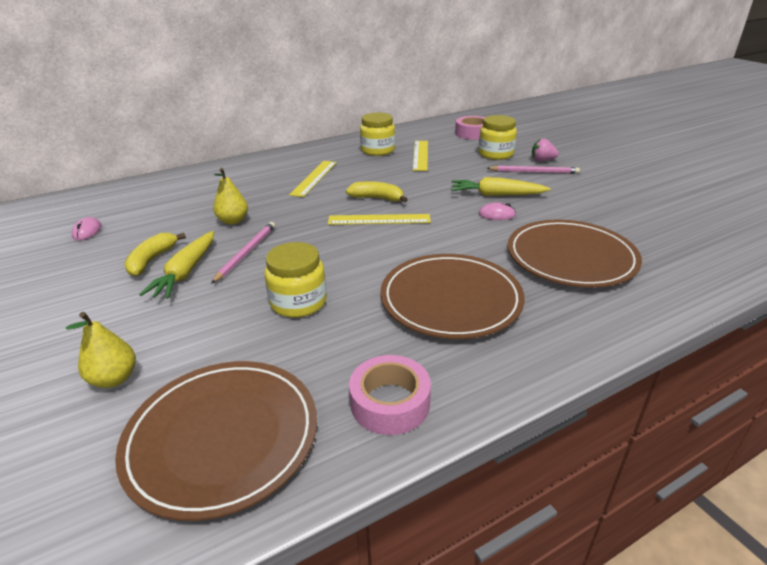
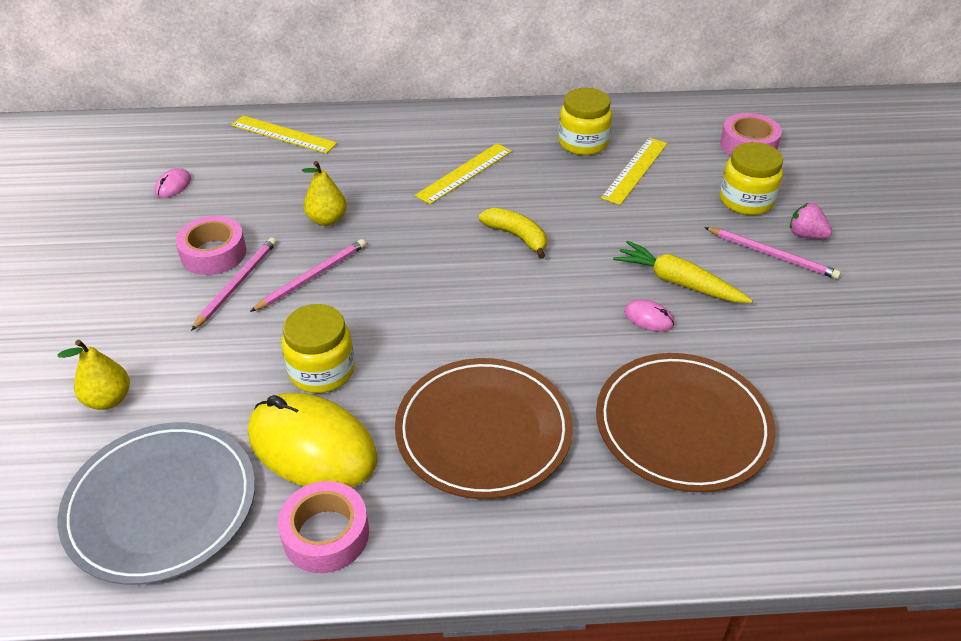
camera: 25 degrees right, 10 degrees up
brown plate [115,361,317,521] -> grey plate [58,422,255,585]
yellow banana [124,233,186,276] -> pink tape [176,216,246,275]
yellow carrot [139,231,214,299] -> pink pencil [191,237,277,331]
yellow ruler [328,214,431,225] -> yellow ruler moved to [231,116,337,154]
none -> yellow mouse [248,393,377,487]

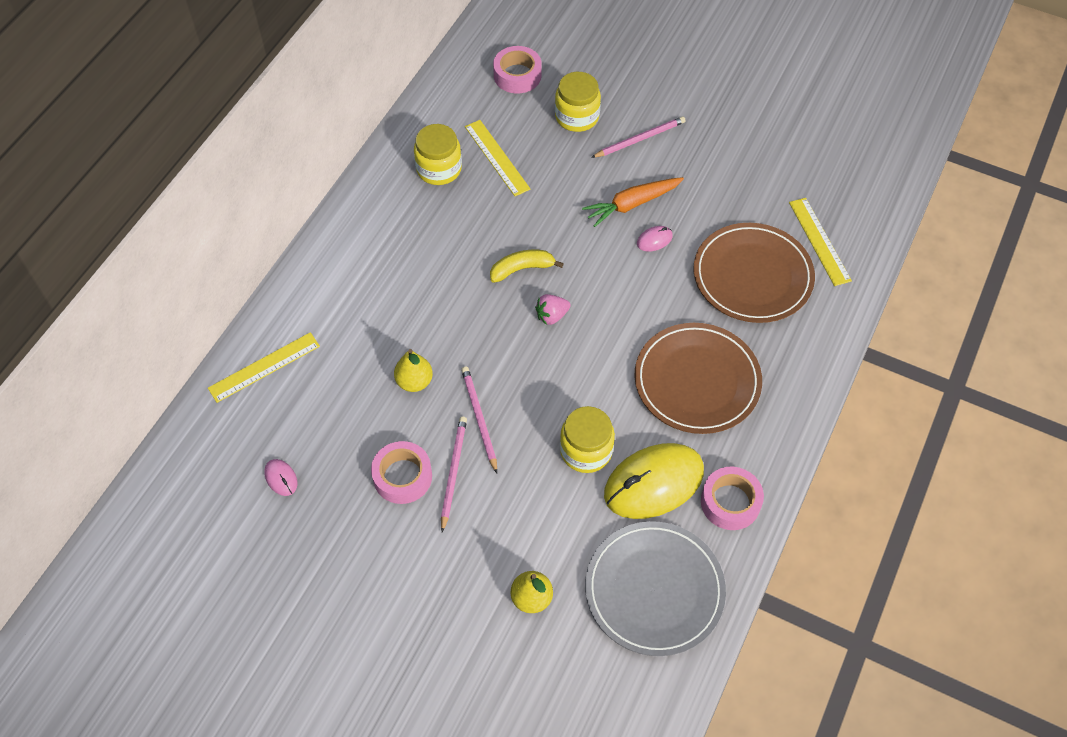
camera: 60 degrees left, 15 degrees up
pink pencil [191,237,277,331] -> pink pencil turned 45 degrees clockwise [441,417,467,532]
yellow ruler [415,143,512,204] -> yellow ruler moved to [789,198,852,286]
yellow carrot [613,241,753,303] -> orange carrot [582,177,684,227]
pink strawberry [790,203,832,239] -> pink strawberry moved to [535,294,571,325]

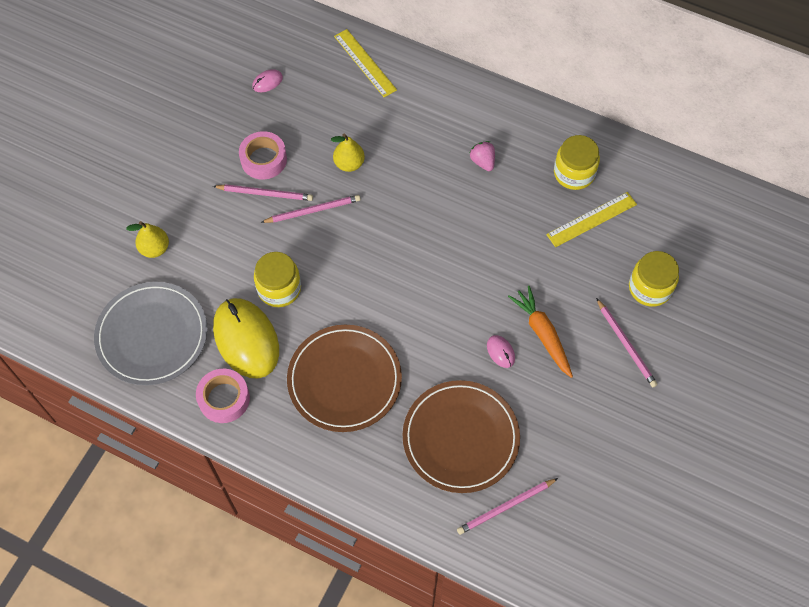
camera: 90 degrees right, 5 degrees up
yellow banana [490,250,564,283] -> none
pink tape [493,46,542,94] -> none
pink strawberry [535,294,571,325] -> pink strawberry moved to [470,141,495,171]
yellow ruler [789,198,852,286] -> pink pencil [457,478,558,535]

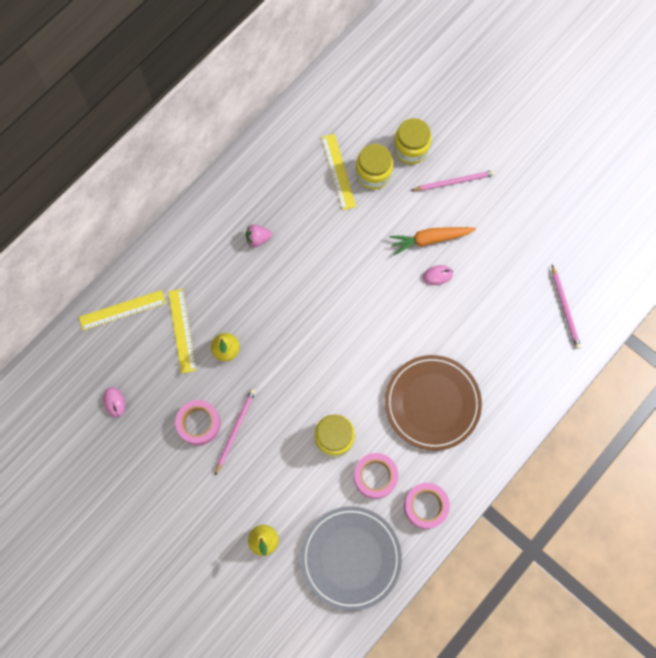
camera: 75 degrees left, 10 degrees up
yellow mouse [213,298,279,379] -> pink tape [354,453,398,499]
pink pencil [261,195,360,223] -> none
brown plate [403,380,520,493] -> none
yellow jar [554,135,600,190] -> yellow jar moved to [356,144,393,190]
none -> yellow ruler [168,289,196,374]

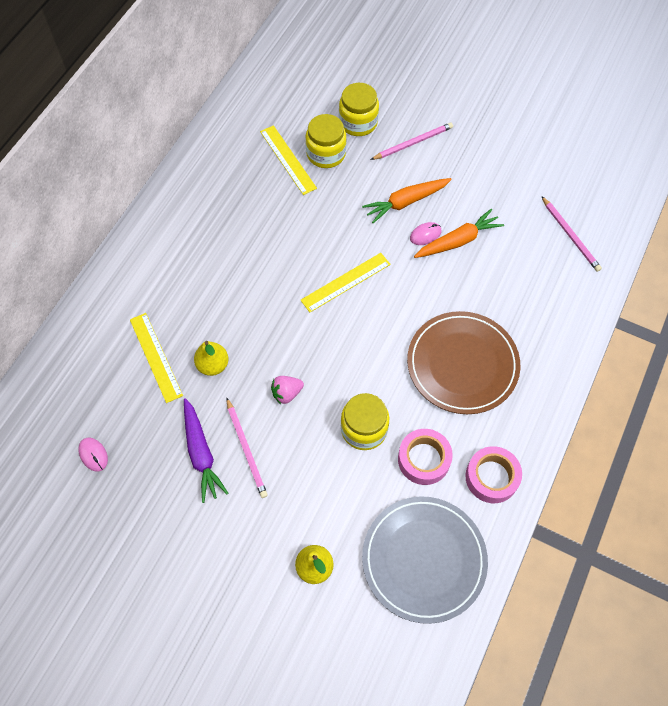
camera: 15 degrees left, 10 degrees down
yellow ruler [79,290,166,330] -> yellow ruler moved to [300,253,391,312]
pink tape [175,400,221,445] -> purple carrot [184,398,229,503]
pink pencil [215,389,256,475] -> pink pencil turned 150 degrees clockwise [226,397,268,498]
pink strawberry [246,224,273,247] -> pink strawberry moved to [271,376,304,404]
none -> orange carrot [414,209,504,258]

